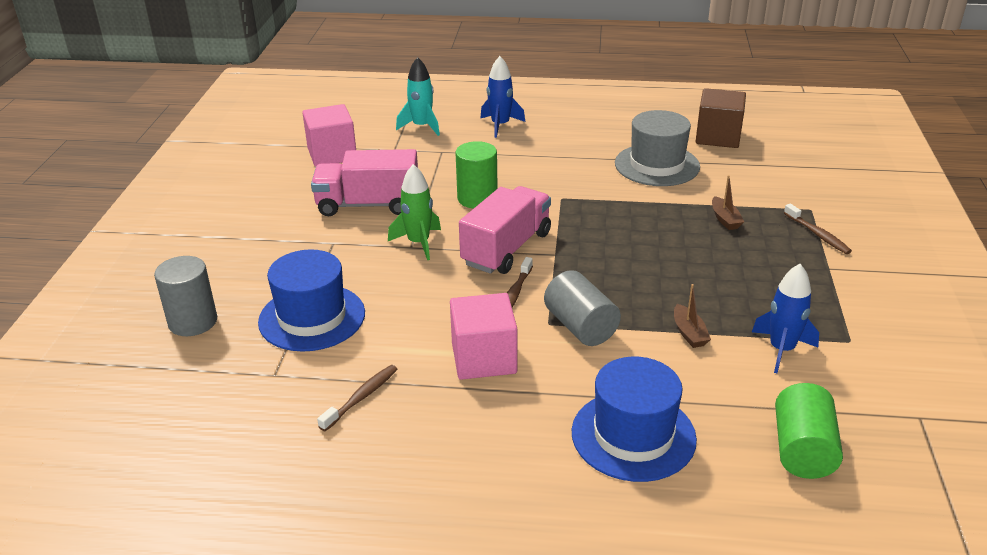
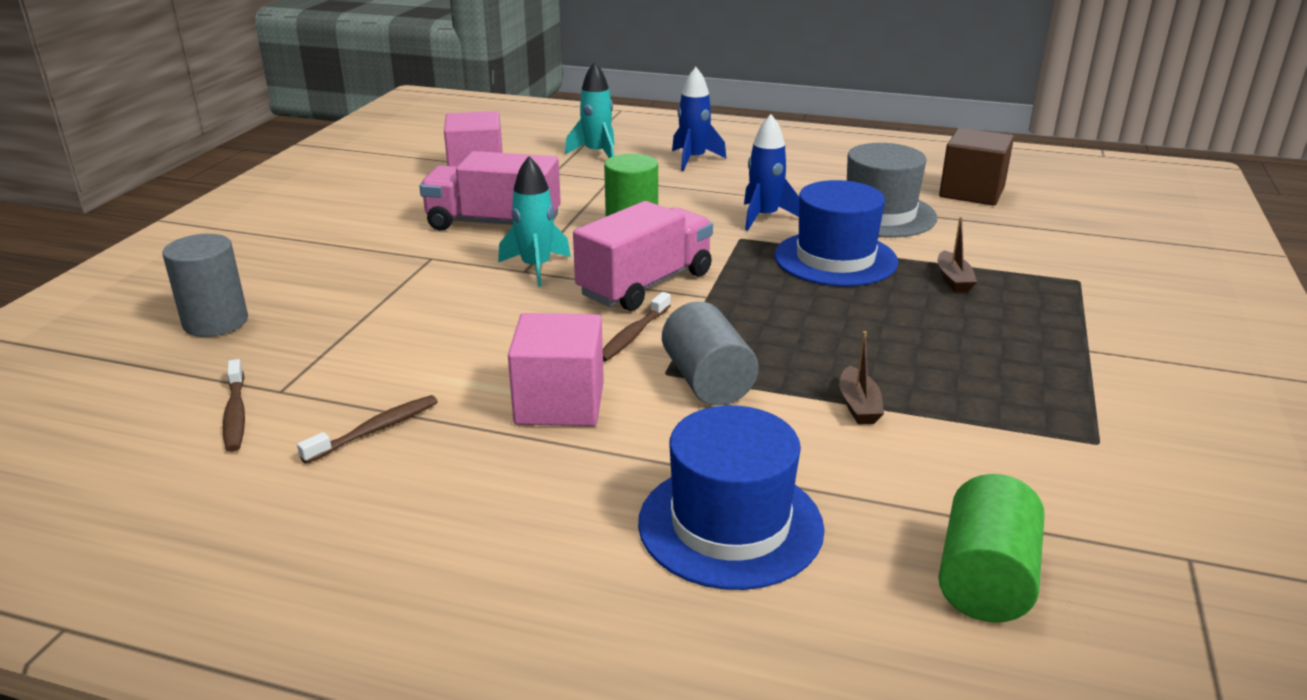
camera: 10 degrees right, 5 degrees down
blue hat [258,249,365,352] -> blue hat moved to [775,180,898,286]
green rocket [388,164,441,260] -> turquoise rocket [498,156,571,287]
blue rocket [752,264,819,373] -> blue rocket moved to [744,114,799,231]
brown toothbrush [784,204,852,254] -> brown toothbrush moved to [223,359,245,452]

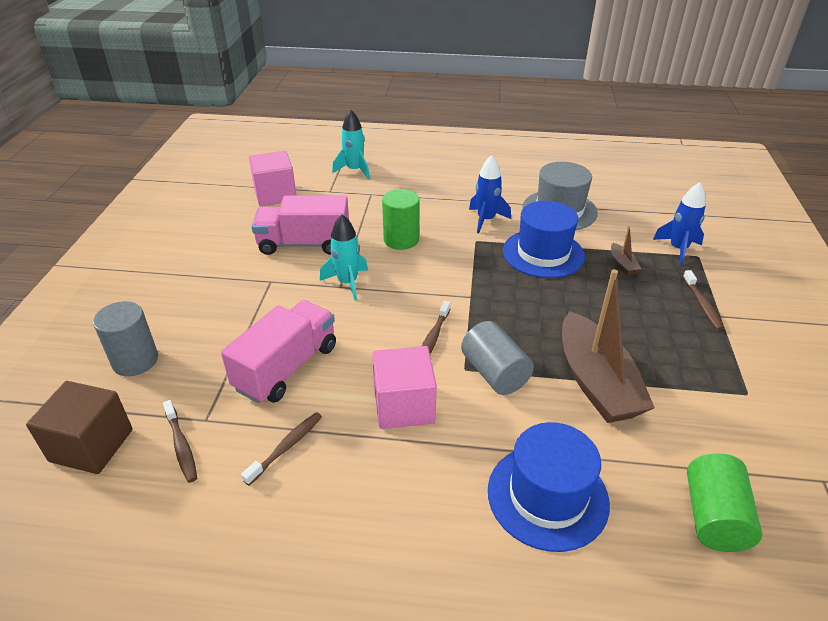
camera: 10 degrees left, 10 degrees up
pink truck [573,201,713,311] -> pink truck moved to [221,300,336,404]
blue rocket [672,67,726,171] -> blue rocket moved to [653,182,706,265]
brown boat [839,331,884,424] -> brown boat [562,269,655,423], size x2.46
brown cube [939,128,1014,206] -> brown cube moved to [26,381,133,474]
none -> brown toothbrush [683,270,724,330]

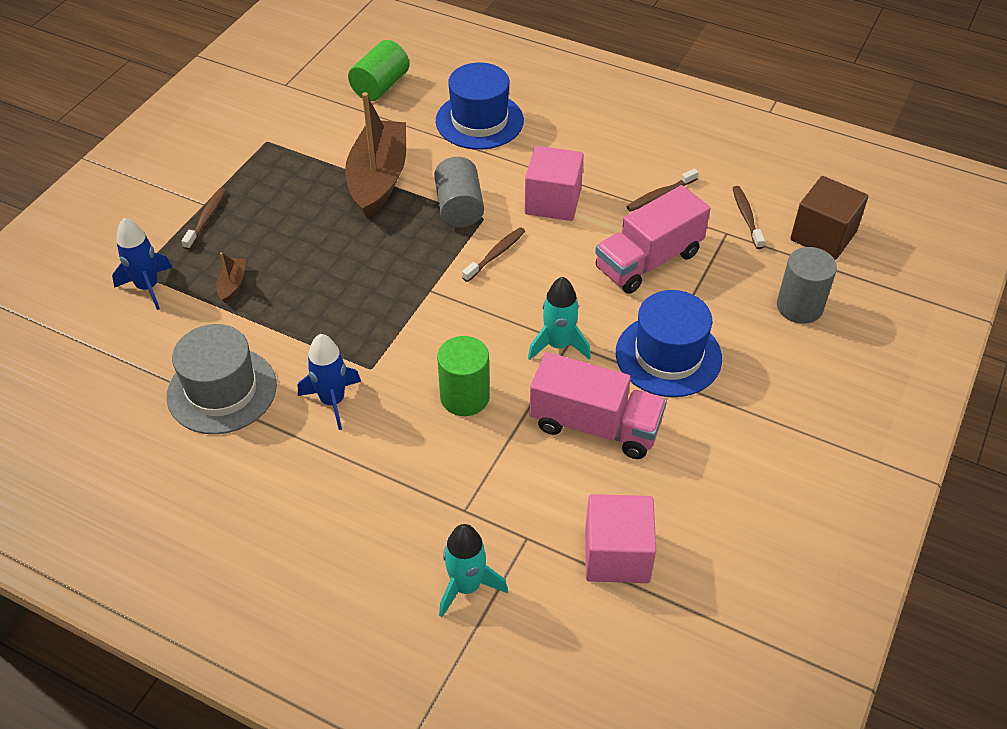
camera: 160 degrees left, 10 degrees up
blue hat [503,201,585,278] -> blue hat moved to [616,290,722,397]

